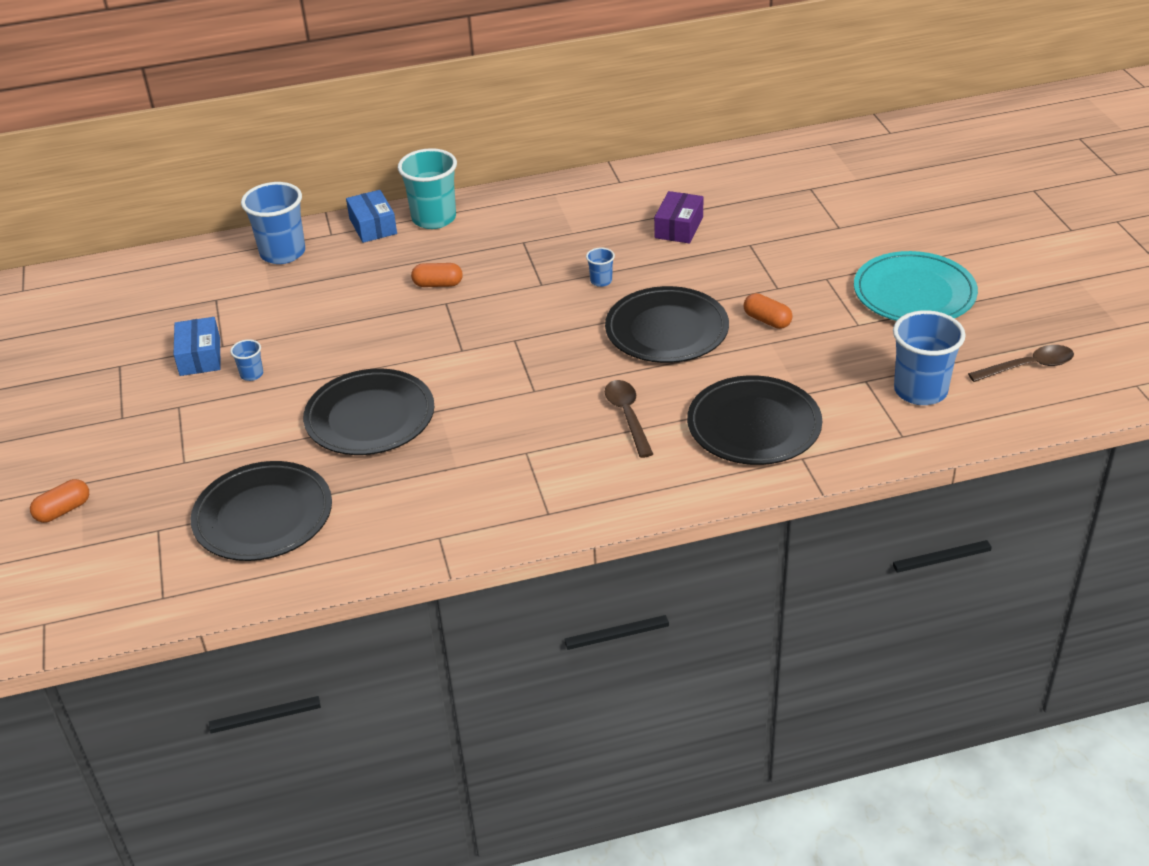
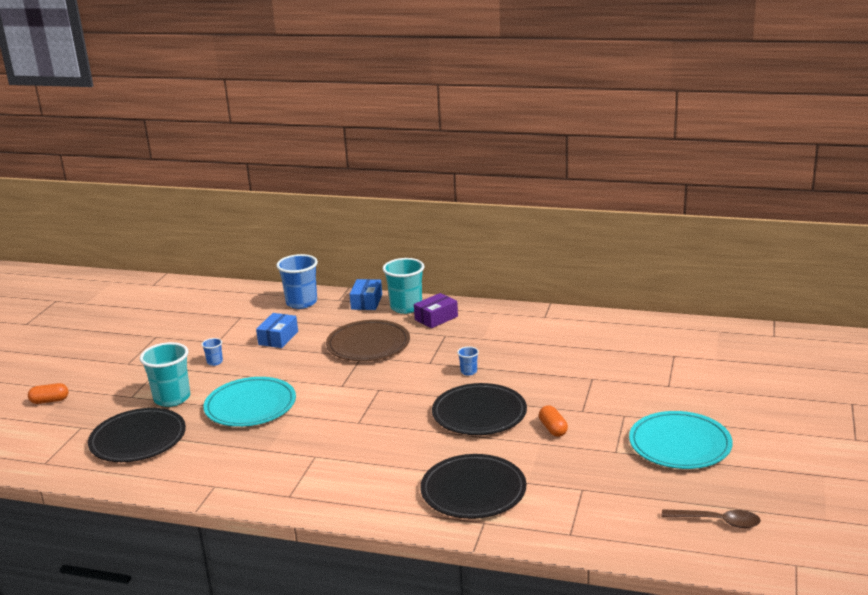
camera: 30 degrees right, 15 degrees down
blue box [173,317,220,376] -> blue box moved to [256,313,298,348]
black plate [303,369,434,455] -> turquoise plate [203,377,296,427]
orange capsule [411,263,463,287] -> brown plate [326,320,410,361]
brown spoon [605,380,653,458] -> none
purple box [654,191,703,244] -> purple box moved to [414,293,458,328]
blue cup [893,310,966,405] -> none
none -> turquoise cup [140,342,190,407]

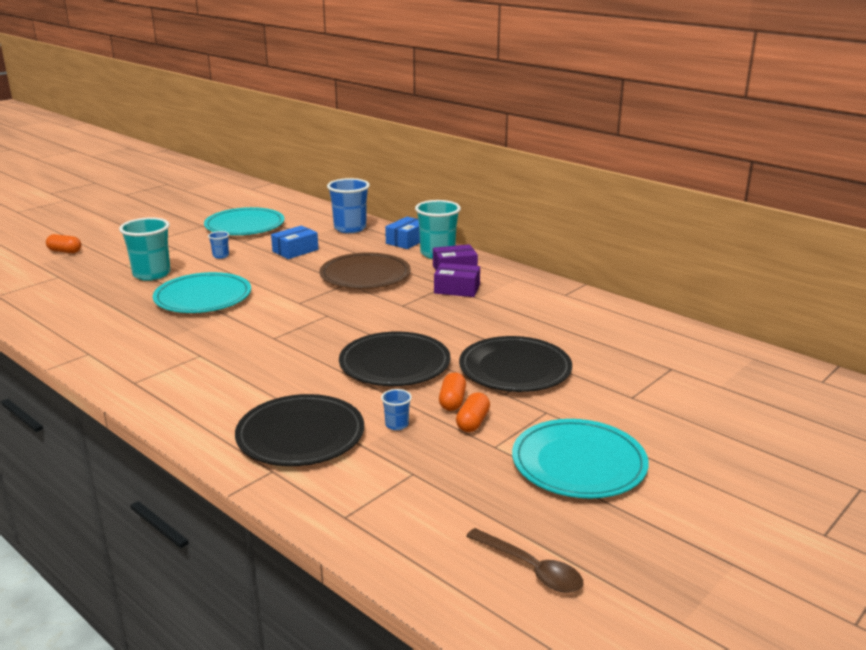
camera: 25 degrees right, 0 degrees up
black plate [88,408,186,462] -> black plate moved to [459,336,572,392]
blue cup [457,346,479,376] -> blue cup moved to [381,389,412,430]
none -> turquoise plate [204,207,284,235]
none -> purple box [434,263,480,297]
none -> orange capsule [456,392,490,432]

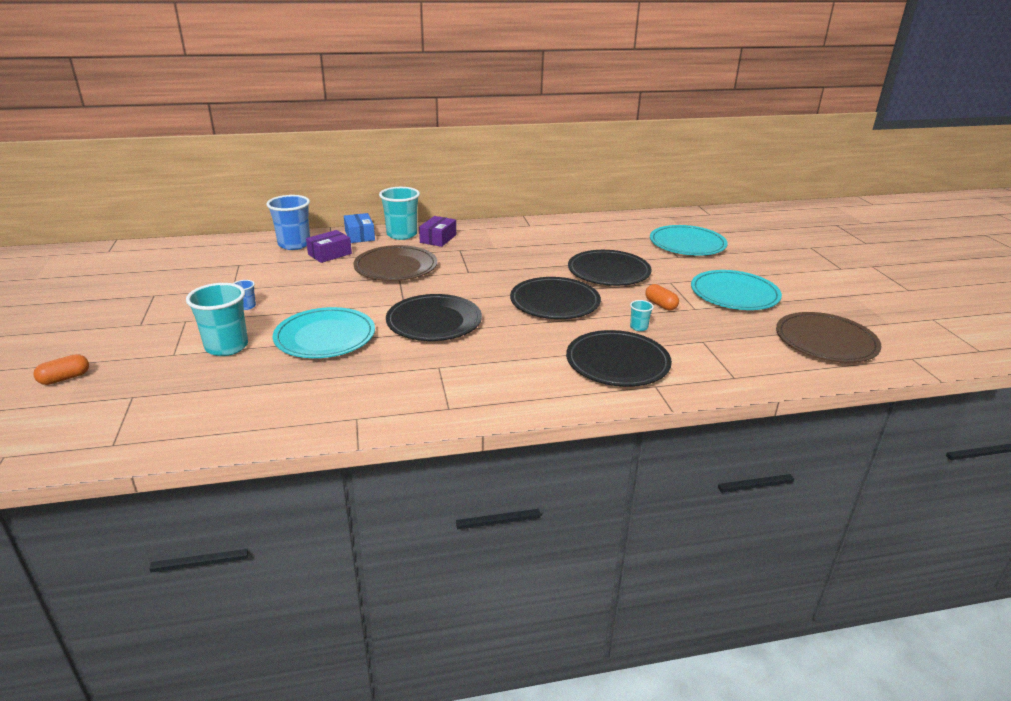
camera: 55 degrees left, 5 degrees up
turquoise plate [204,207,284,235] -> turquoise plate moved to [650,225,728,256]
blue box [271,226,318,259] -> none
blue cup [381,389,412,430] -> turquoise cup [630,300,654,331]
purple box [434,263,480,297] -> purple box moved to [306,230,352,263]
orange capsule [439,372,466,411] -> none
brown spoon [466,528,583,593] -> brown plate [776,312,882,363]
none -> black plate [386,294,482,341]

